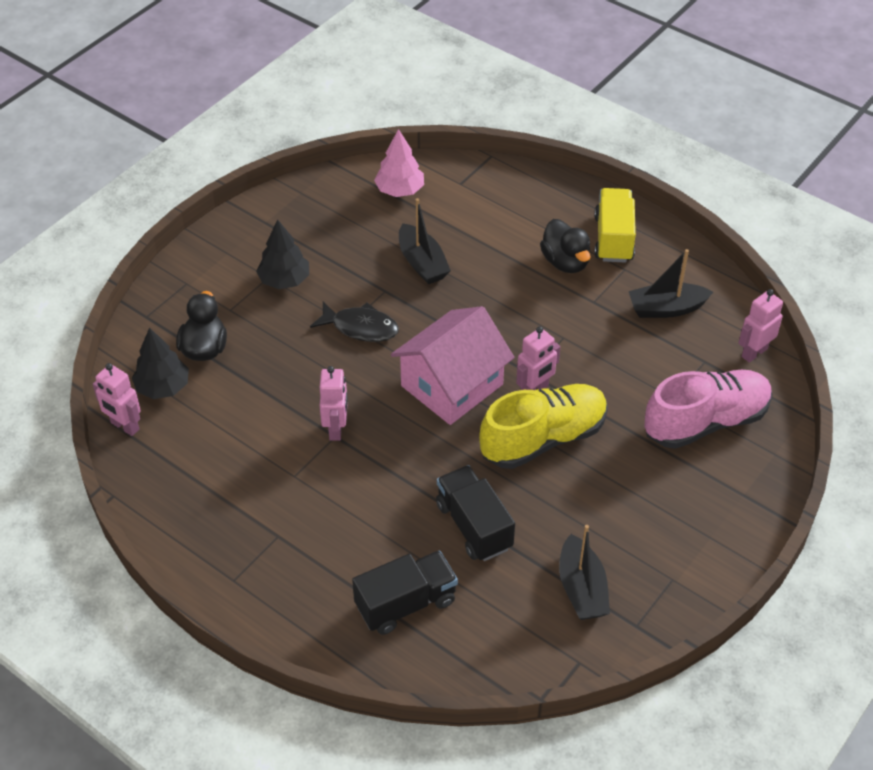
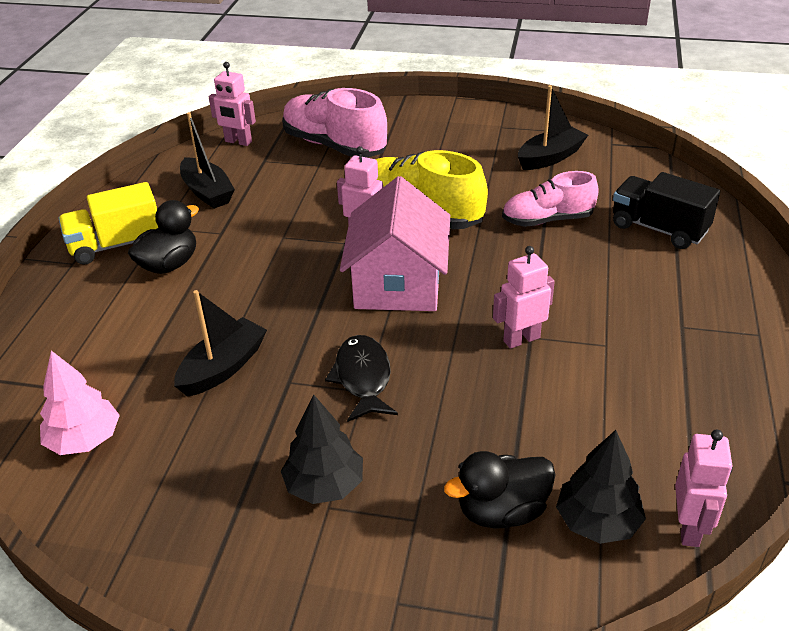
camera: 115 degrees left, 10 degrees down
pink house [391,306,515,425] -> pink house turned 75 degrees clockwise [340,176,450,311]
black truck [436,465,515,561] -> pink shoe [502,171,599,227]

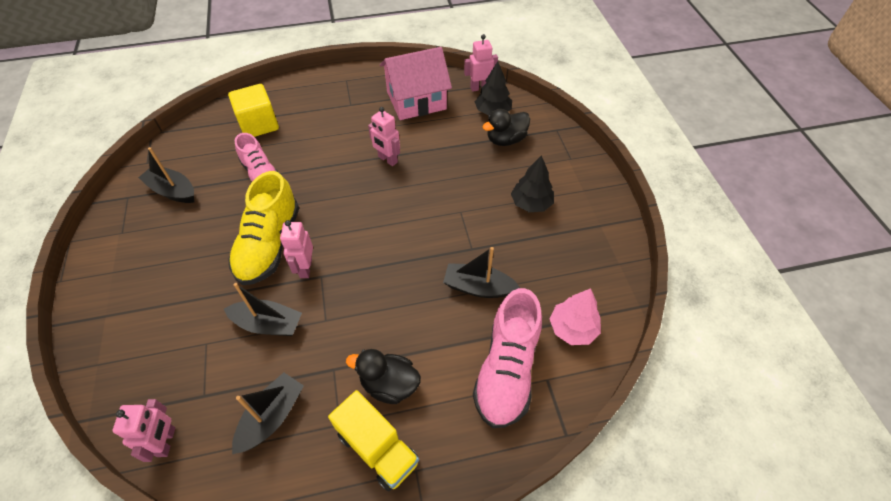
camera: 115 degrees left, 15 degrees up
pink shoe [282,88,387,158] -> pink shoe moved to [473,288,542,428]
black fish [325,335,398,422] -> none
pink house [340,176,450,311] -> pink house moved to [380,47,452,120]
black duck [444,451,555,529] -> black duck turned 105 degrees clockwise [482,109,530,146]
black truck [613,172,720,249] -> yellow cube [228,84,279,137]
none -> black boat [224,283,302,336]

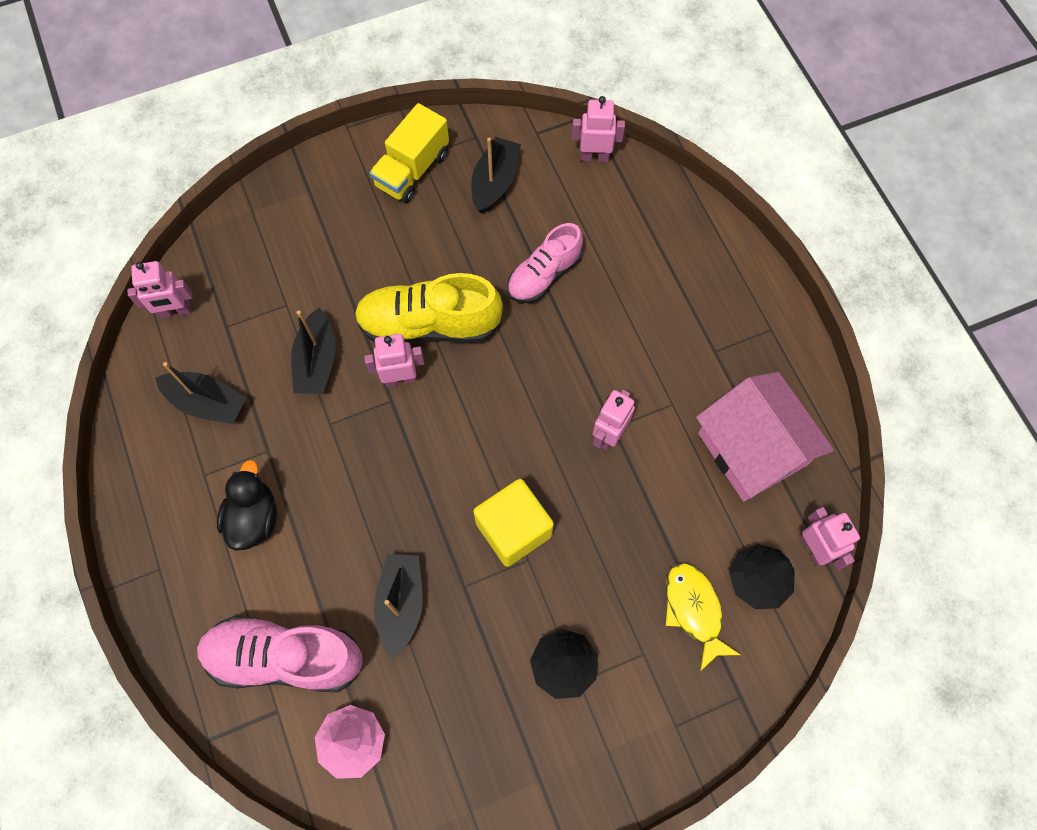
camera: 80 degrees right, 15 degrees up
yellow cube [228,84,279,137] -> yellow cube moved to [473,479,554,567]
yellow truck [328,390,419,492] -> yellow truck moved to [370,103,449,203]
black duck [482,109,530,146] -> yellow fish [666,563,741,671]
none -> pink robot [572,96,625,162]

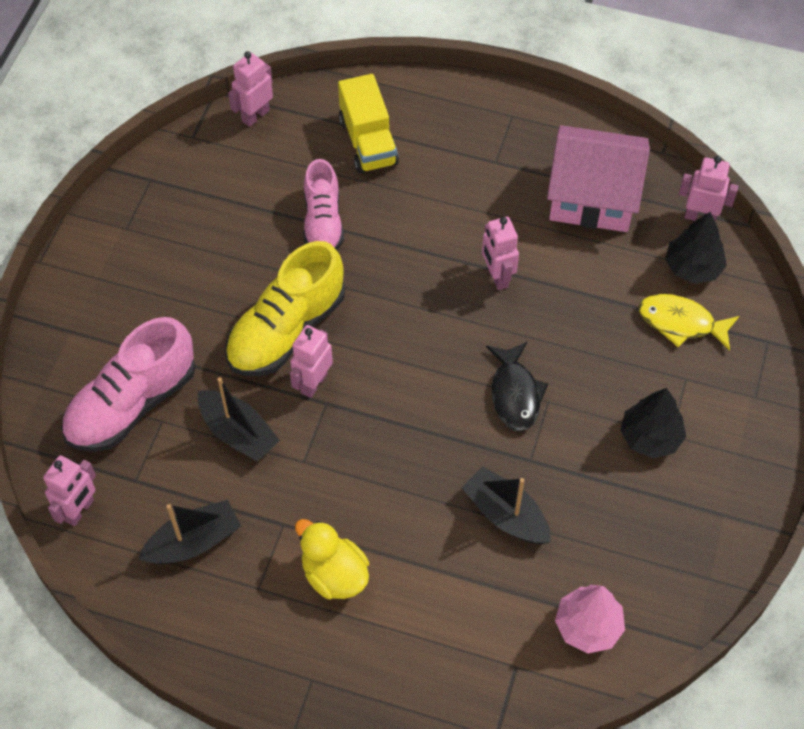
camera: 50 degrees left, 10 degrees down
pink shoe [197,616,363,692] -> pink shoe moved to [61,317,196,452]
black duck [217,460,277,551] -> yellow duck [295,519,369,599]
yellow truck [370,103,449,203] -> yellow truck moved to [338,74,399,173]
black boat [471,137,521,214] -> none
yellow cube [473,479,554,567] -> black fish [486,342,548,432]

